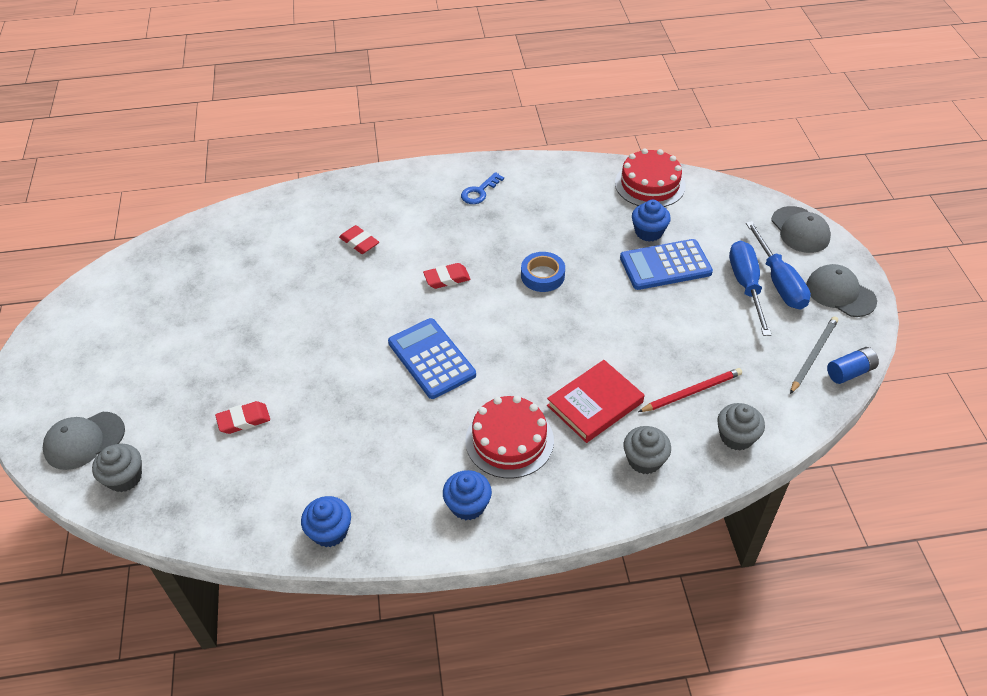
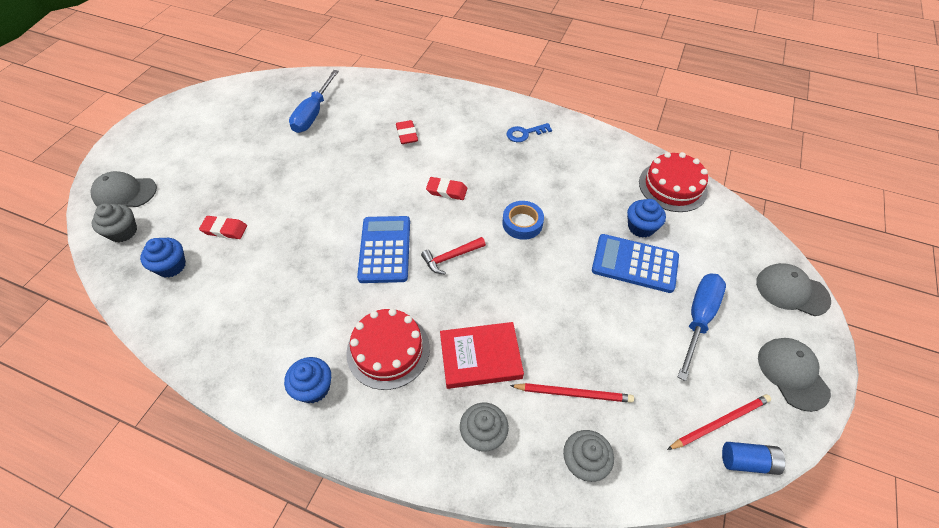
camera: 30 degrees right, 5 degrees up
blue cupcake [301,496,351,547] -> blue cupcake moved to [140,238,186,278]
blue screwdriver [746,221,811,310] -> blue screwdriver moved to [289,70,339,133]
grey cap [771,206,831,253] -> grey cap turned 105 degrees clockwise [756,263,831,316]
grey pencil [790,316,838,394] -> red pencil [667,394,771,450]
none -> red hammer [421,237,486,275]

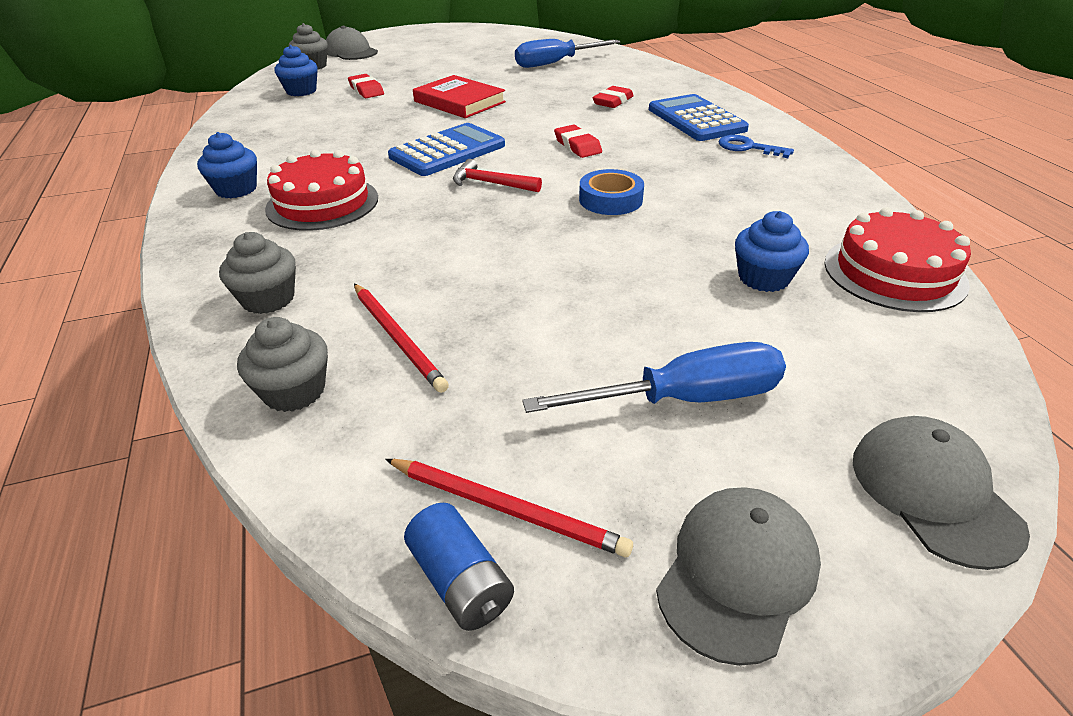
camera: 50 degrees right, 15 degrees down
red book [440,322,524,389] -> red book moved to [413,75,506,118]
blue calculator [592,234,679,293] -> blue calculator moved to [649,94,749,141]

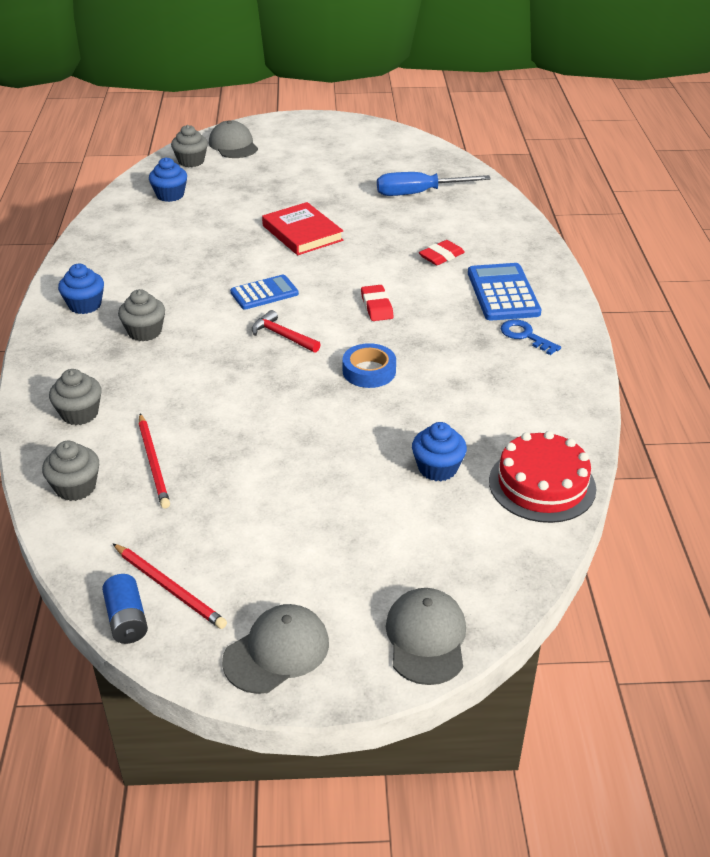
camera: 15 degrees right, 0 degrees up
red cake [265,150,378,231] -> grey cupcake [118,289,165,341]
red eraser [348,74,384,98] -> none
blue calculator [388,123,505,176] -> blue calculator [230,275,299,310], size x0.67
blue screwdriver [522,342,786,413] -> none

